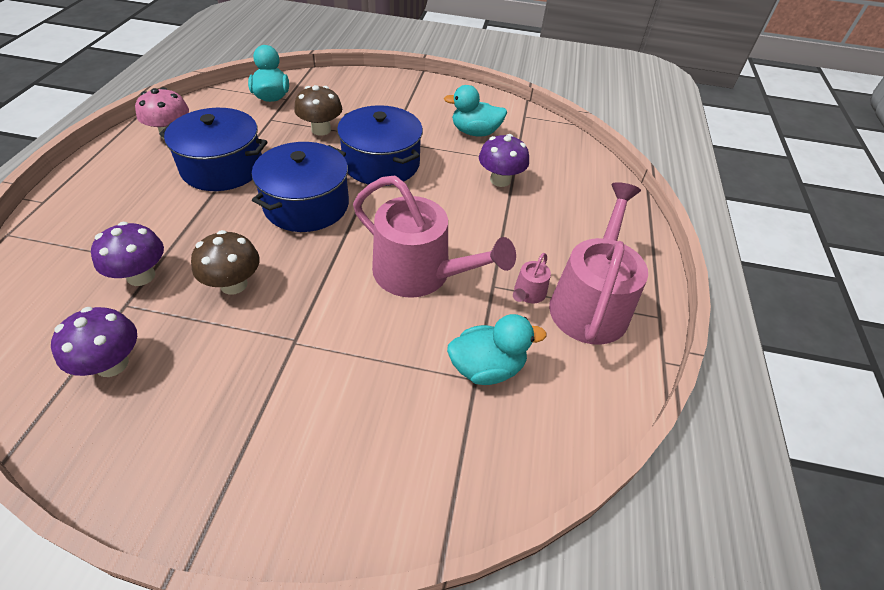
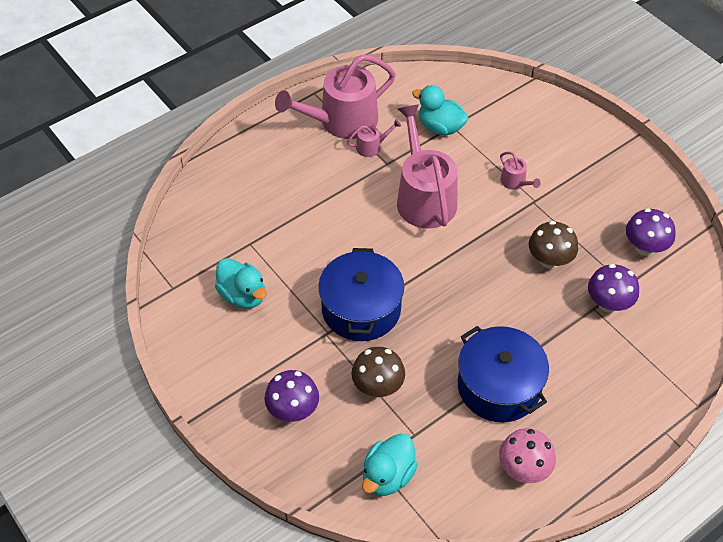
camera: 135 degrees left, 5 degrees up
blue pot [252,142,349,232] -> none
purple mushroom [479,134,529,187] -> purple mushroom moved to [265,370,319,422]
none -> pink watering can [500,152,541,190]

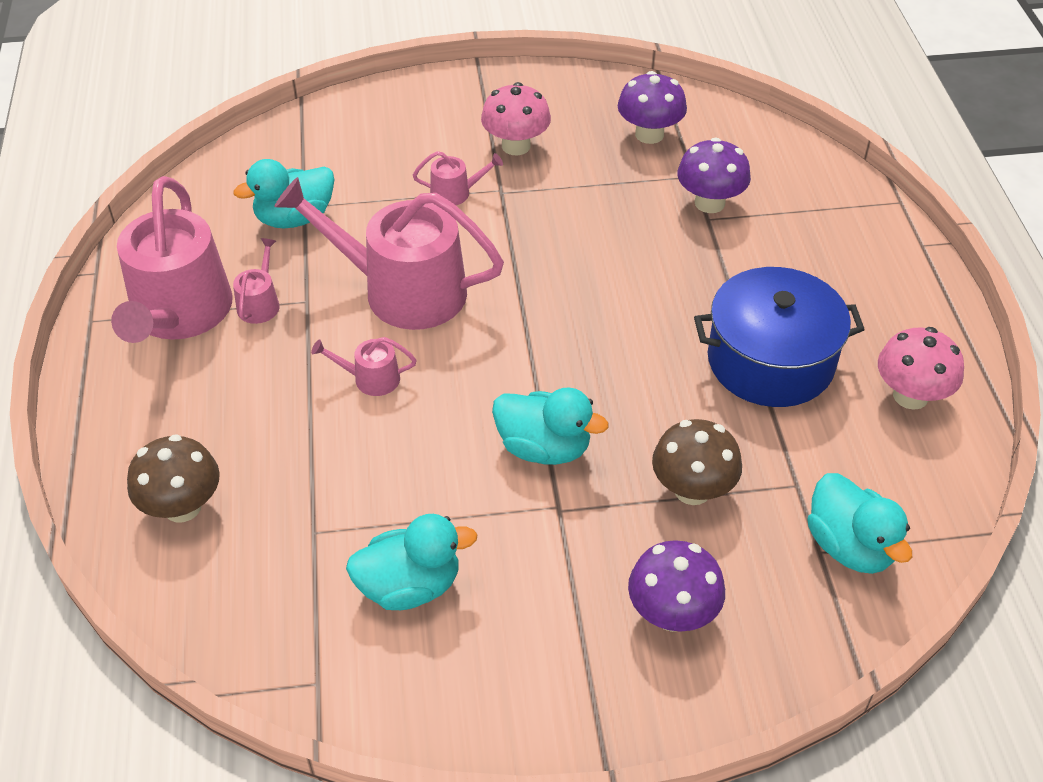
camera: 60 degrees left, 5 degrees down
blue pot [318,248,404,341] -> turquoise duck [492,388,609,465]
brown mushroom [529,221,578,269] -> brown mushroom moved to [127,434,220,522]
none -> pink watering can [311,337,417,396]
none -> pink mushroom [481,82,551,155]

